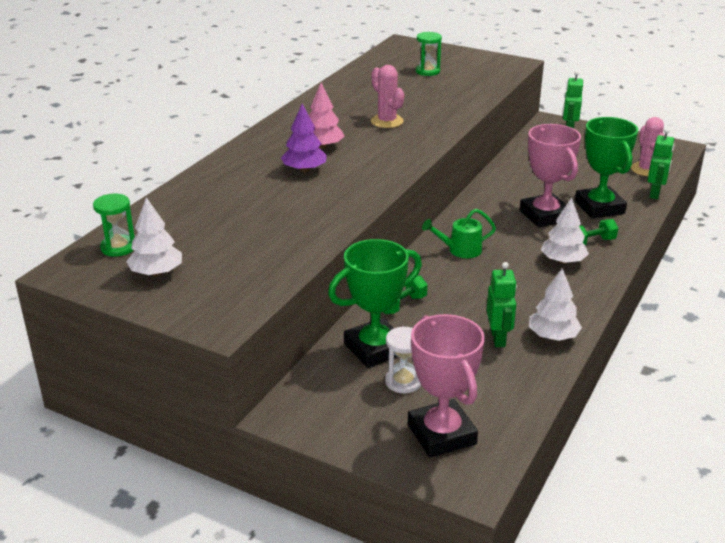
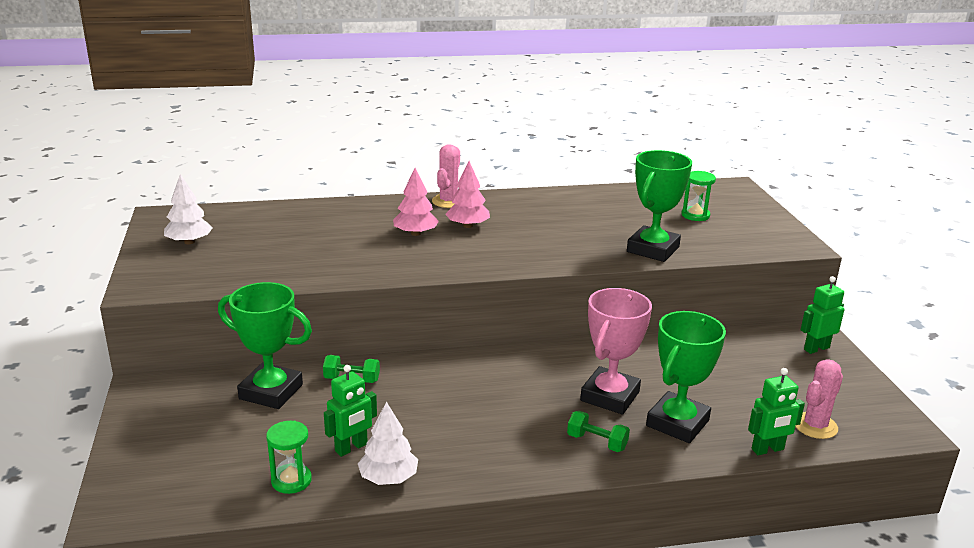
camera: 50 degrees right, 5 degrees down
green hourglass [93,194,134,257] -> green hourglass moved to [266,421,312,494]
purple tree [281,104,327,172] -> pink tree [393,168,439,236]
pink cactus [371,65,404,128] -> pink cactus moved to [432,144,460,208]
white hourglass [385,326,421,393] -> none
pink trophy [408,314,485,458] -> none
green watering can [422,209,496,258] -> none
white tree [541,198,589,264] -> none
none -> green trophy [627,150,692,262]

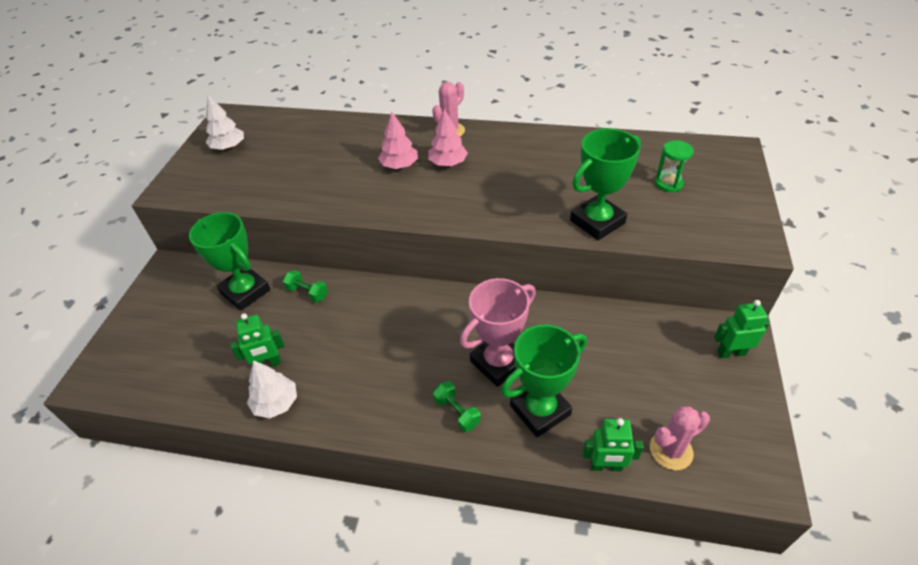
camera: 25 degrees right, 20 degrees up
green hourglass [266,421,312,494] -> none

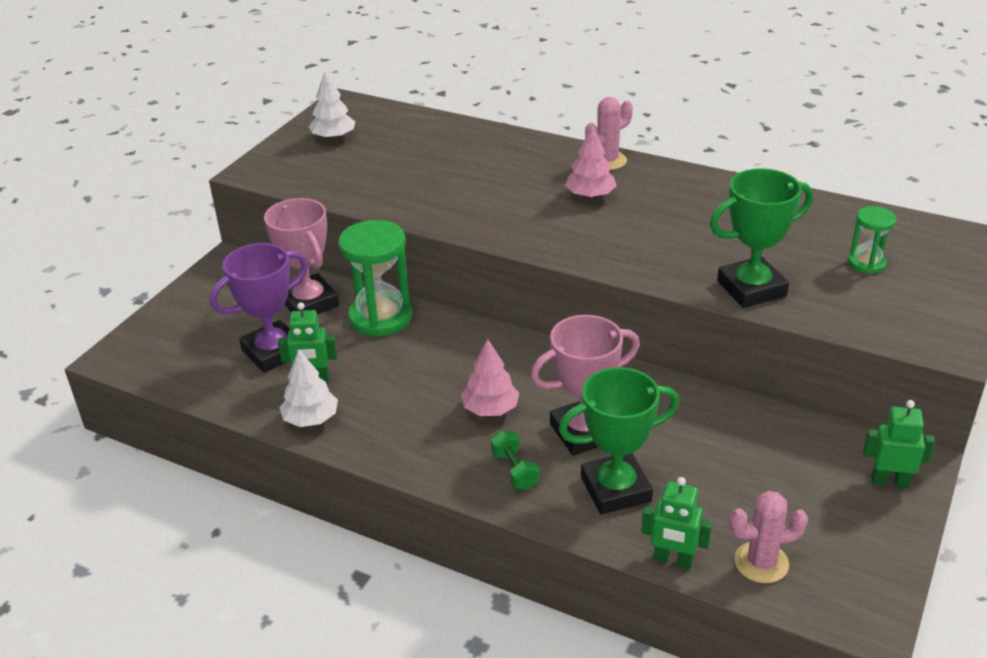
camera: 15 degrees right, 10 degrees down
green trophy [189,212,270,311] -> pink trophy [264,198,339,314]
green dumbbell [283,270,328,302] -> green hourglass [338,220,413,337]
pink tree [378,112,418,169] -> pink tree moved to [461,339,519,416]
none -> purple trophy [210,243,308,373]

